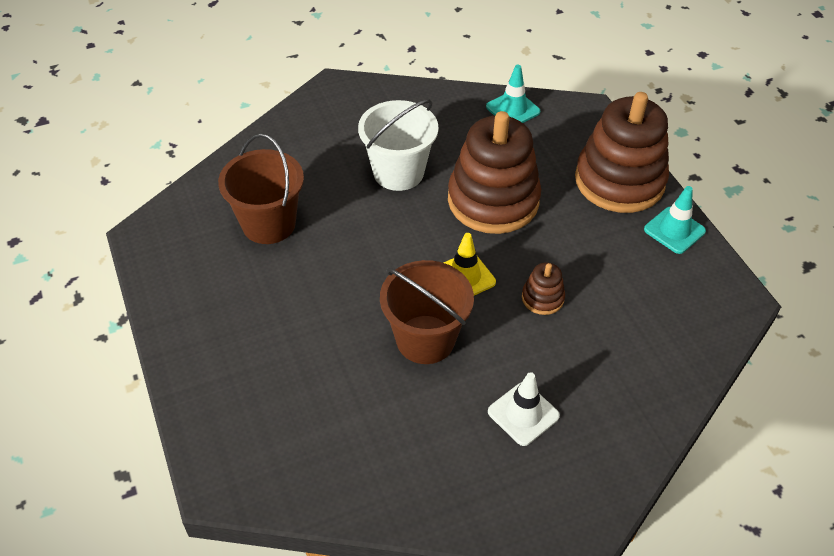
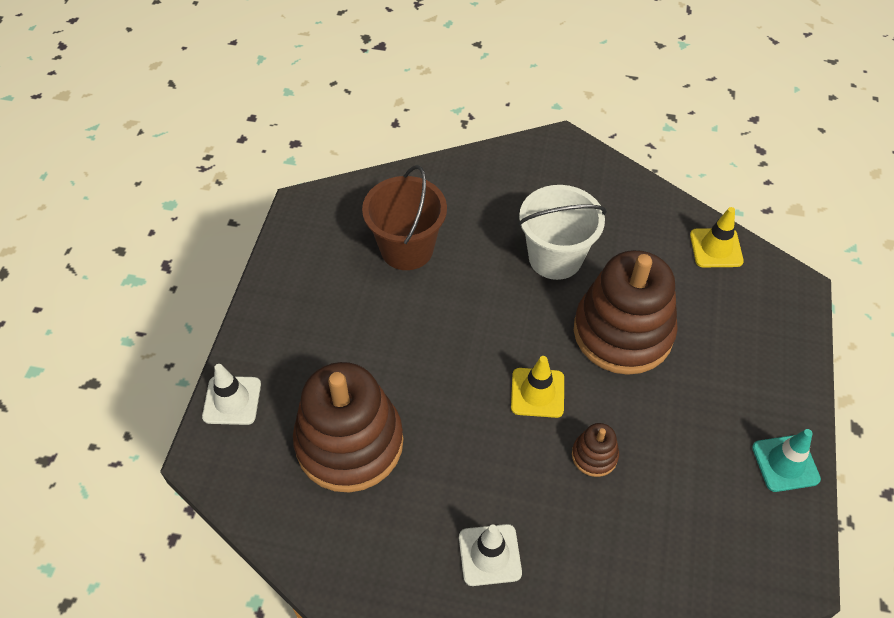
camera: 35 degrees right, 5 degrees up
brown bucket [380,260,474,364] -> none
turquoise traffic cone [486,65,540,123] -> yellow traffic cone [690,207,744,267]
brown stacking toy [575,92,669,213] -> brown stacking toy moved to [293,362,403,493]
none -> white traffic cone [202,364,261,425]

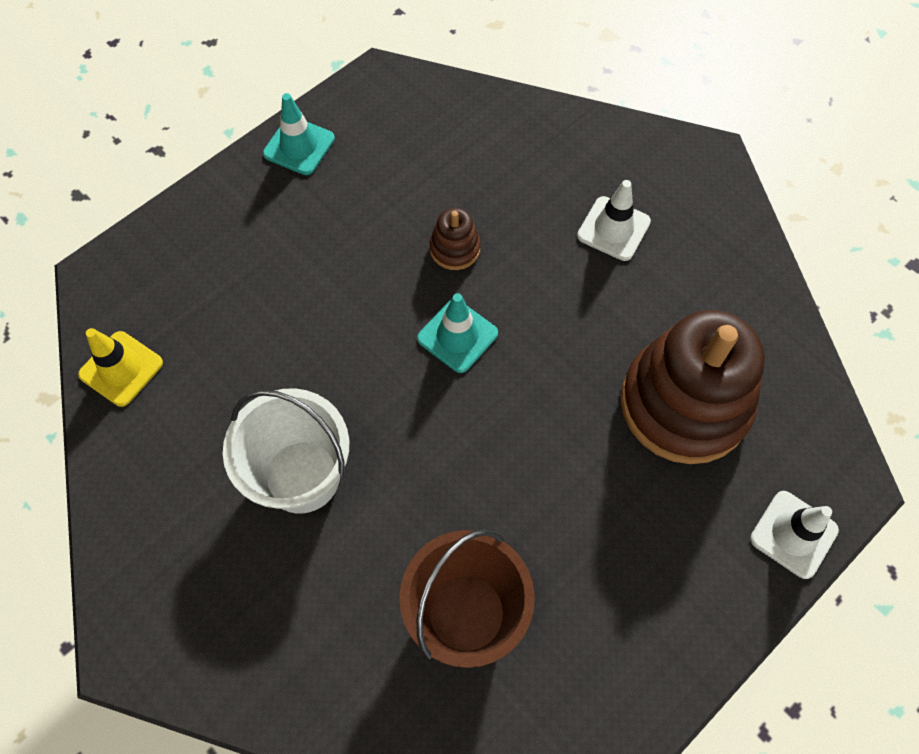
camera: 145 degrees left, 10 degrees up
yellow traffic cone [511,356,564,418] -> turquoise traffic cone [417,293,498,373]
brown stacking toy [574,250,678,375] -> none

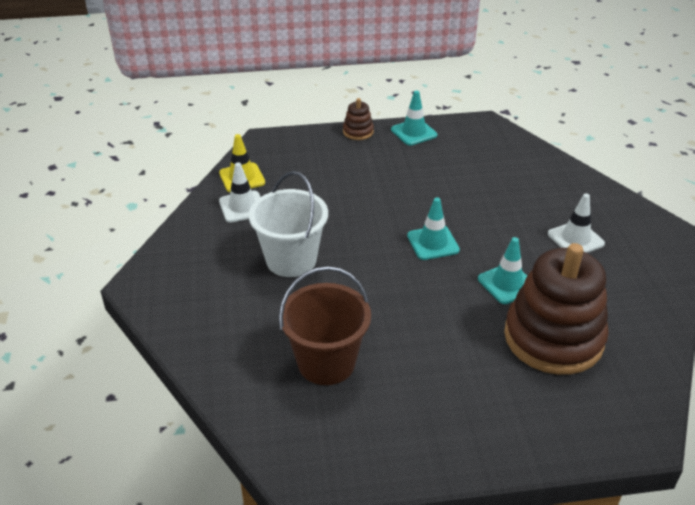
camera: 35 degrees right, 25 degrees down
brown stacking toy [429,208,481,270] -> brown stacking toy moved to [343,98,374,140]
white traffic cone [750,491,839,579] -> white traffic cone moved to [219,162,260,223]
none -> turquoise traffic cone [478,237,527,304]

